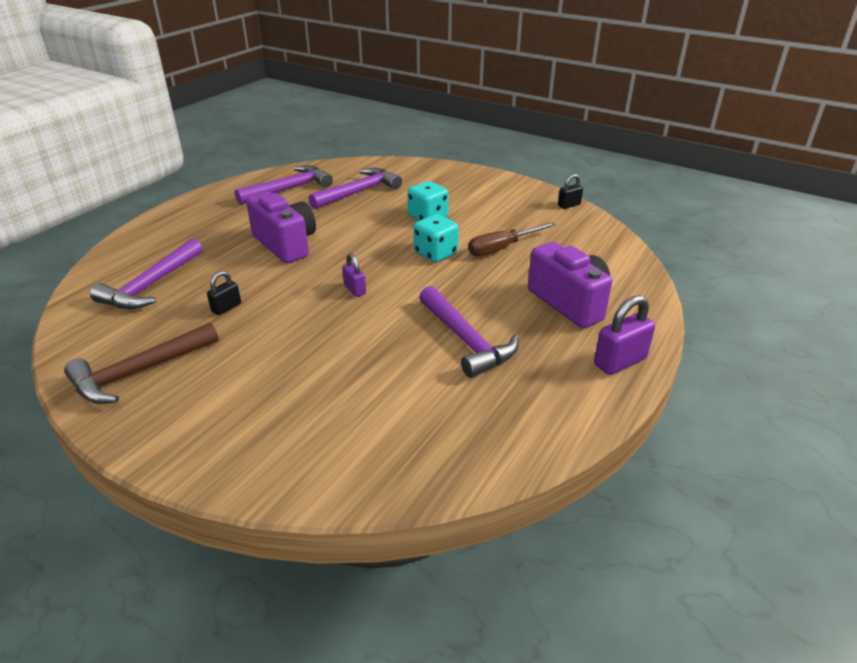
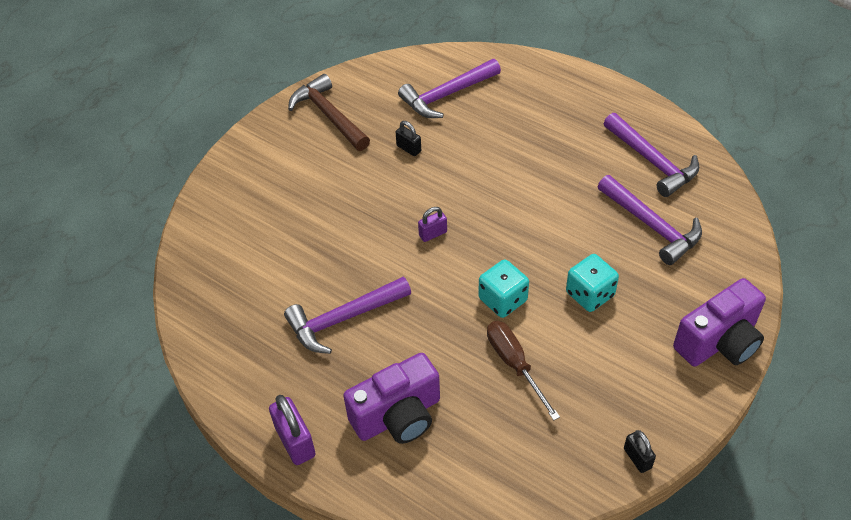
camera: 95 degrees right, 15 degrees up
purple hammer [90,238,203,309] -> purple hammer turned 60 degrees counterclockwise [398,59,501,118]
purple camera [246,192,316,263] -> purple camera moved to [673,278,766,367]

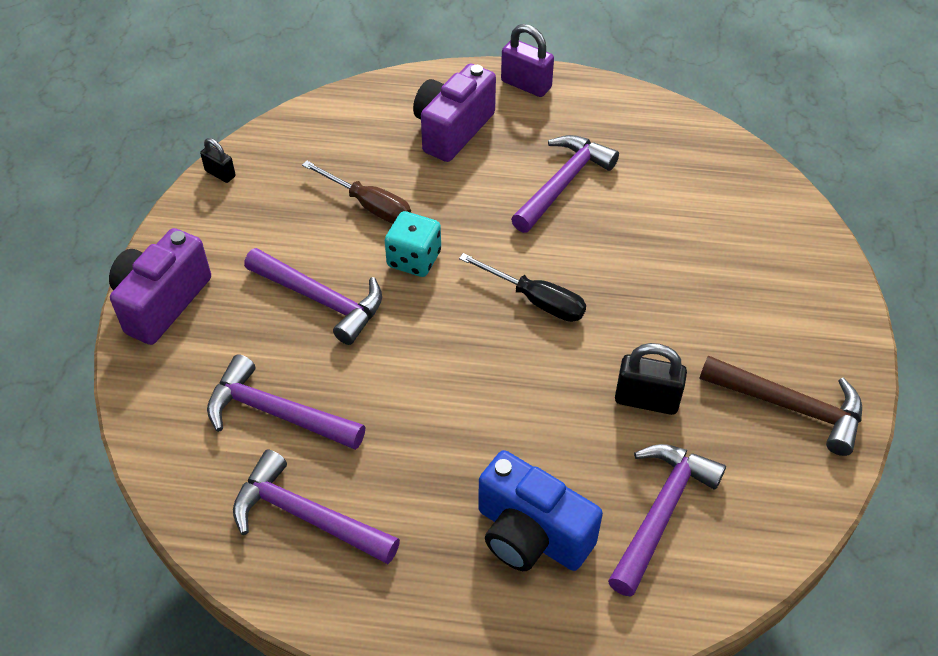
camera: 150 degrees right, 0 degrees up
black padlock [396,121,421,156] -> black padlock [615,343,687,415], size x1.67
purple padlock [418,207,447,242] -> black screwdriver [459,253,586,322]
turquoise dice [566,254,619,312] -> purple hammer [244,248,382,345]
none -> blue camera [478,450,603,571]

